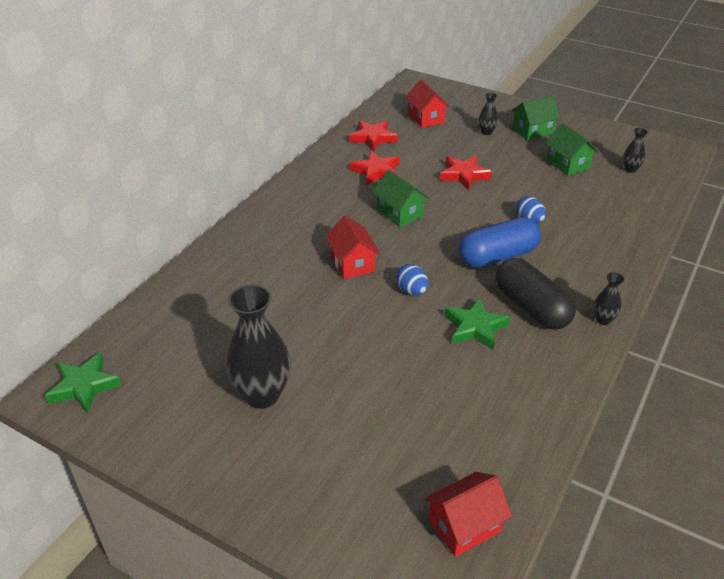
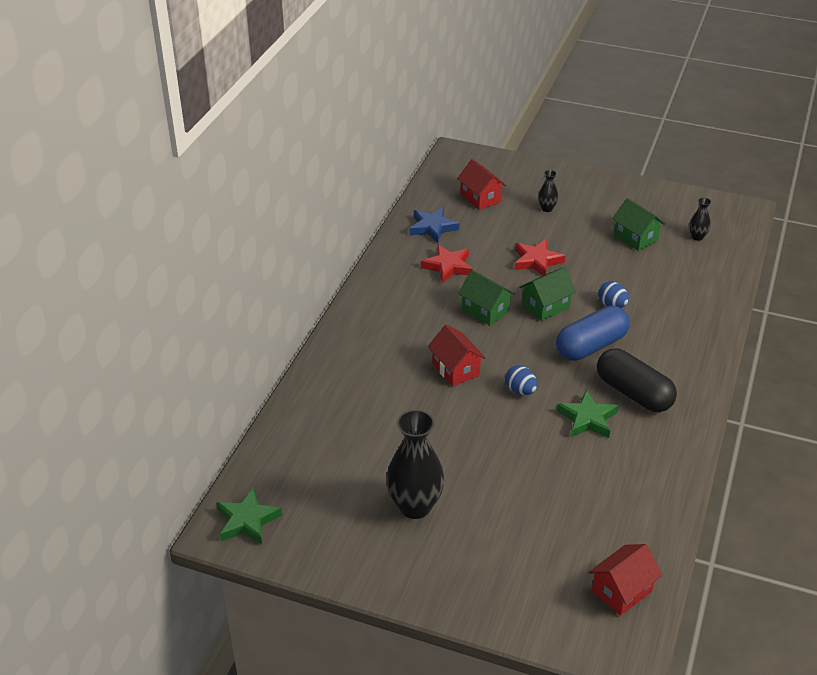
camera: 10 degrees left, 0 degrees up
red star [349,121,398,152] -> blue star [409,207,459,243]
green house [511,95,561,141] -> green house moved to [519,267,576,321]
black vase [593,273,624,325] -> none

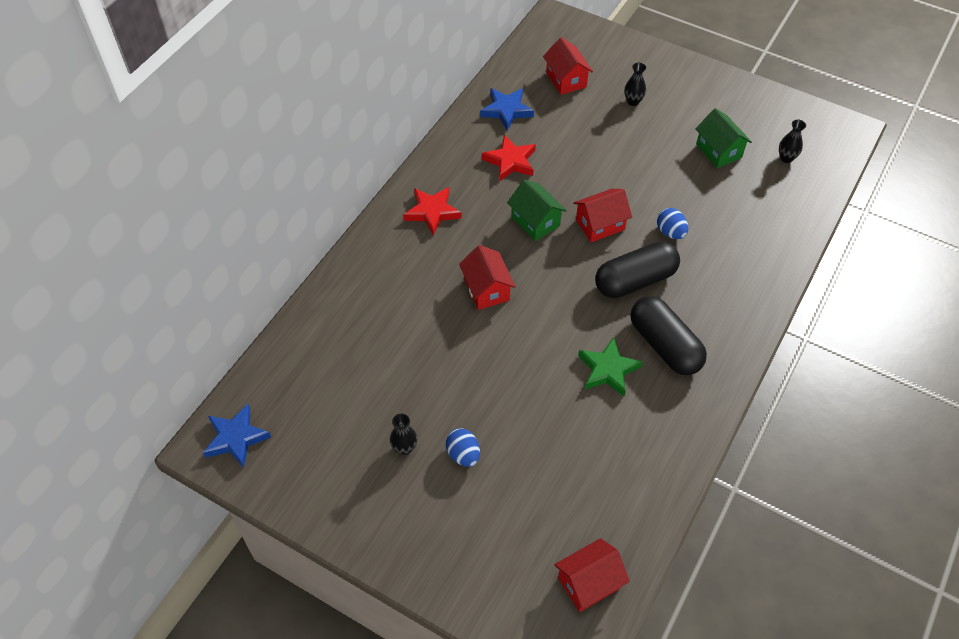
camera: 10 degrees right, 15 degrees up
green star [216,488,282,544] -> blue star [203,404,271,468]
black vase [386,410,445,519] -> black vase [390,414,418,455], size x0.47
blue egg [505,365,537,395] -> blue egg moved to [446,429,480,467]
red star [515,239,565,276] -> red star moved to [403,187,462,236]
green house [519,267,576,321] -> red house [574,189,632,242]
blue capsule [556,305,630,361] -> black capsule [595,241,680,298]

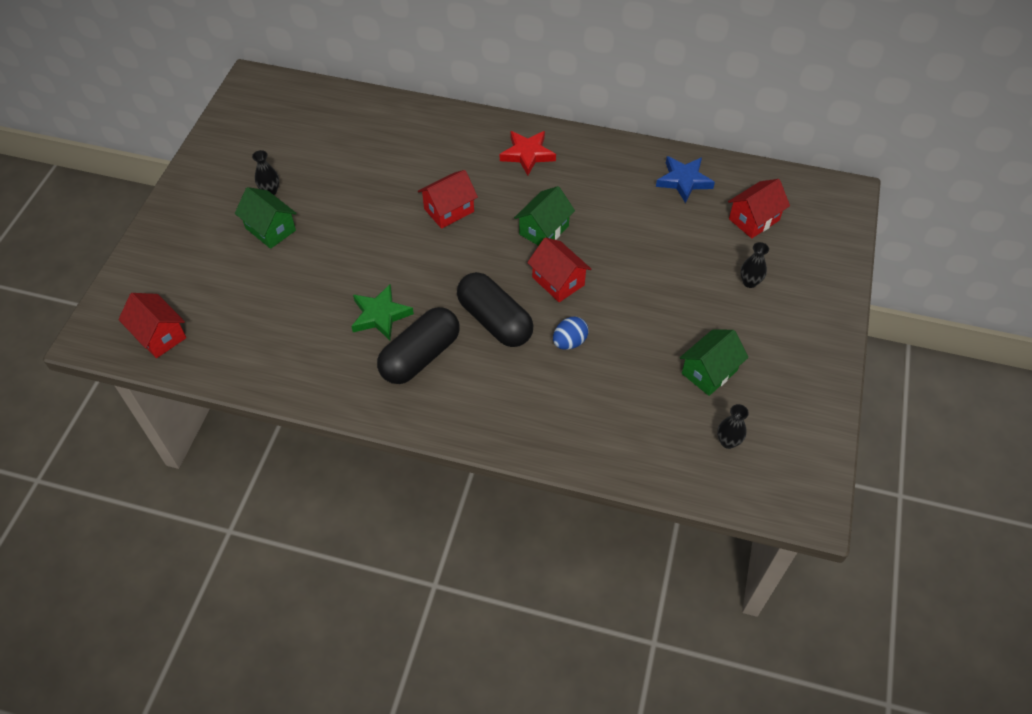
camera: 75 degrees right, 0 degrees up
blue star [203,404,271,468] -> none
blue egg [446,429,480,467] -> green house [235,187,297,249]
red star [482,135,536,182] -> none

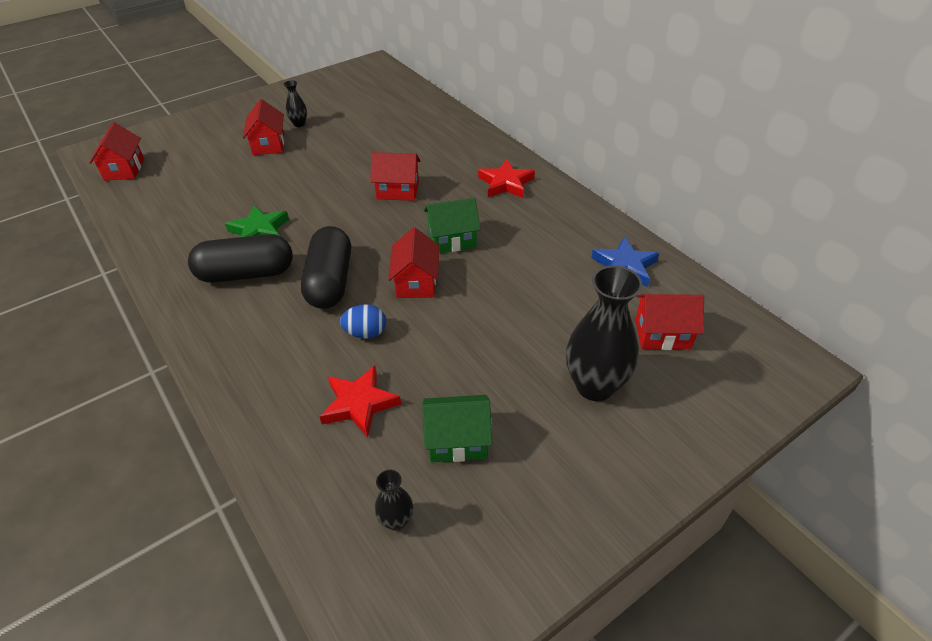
camera: 40 degrees right, 10 degrees down
green house [235,187,297,249] -> red house [243,99,284,155]
black vase [740,242,769,288] -> black vase [566,266,643,401], size x2.13
none -> red star [319,366,401,438]

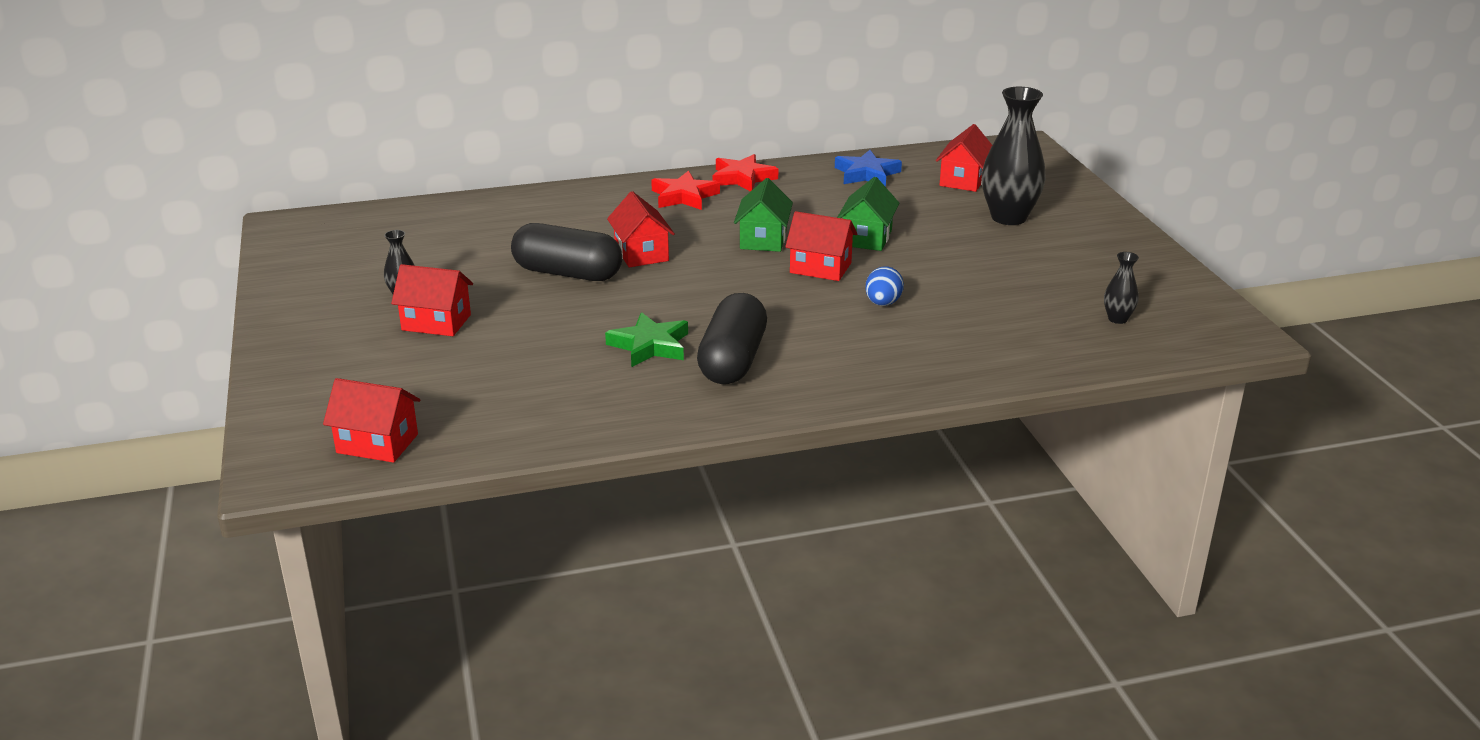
camera: 70 degrees left, 15 degrees down
black capsule [301,226,351,309] -> black capsule moved to [511,223,622,281]
red star [319,366,401,438] -> red star moved to [712,154,778,192]
red house [370,152,420,201] -> red house turned 45 degrees counterclockwise [607,191,675,267]
green house [422,395,492,462] -> green house moved to [837,177,900,251]

